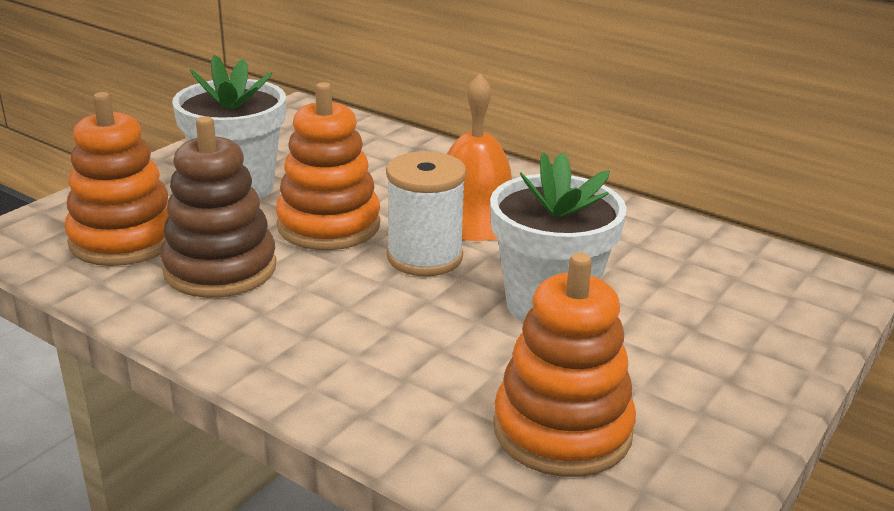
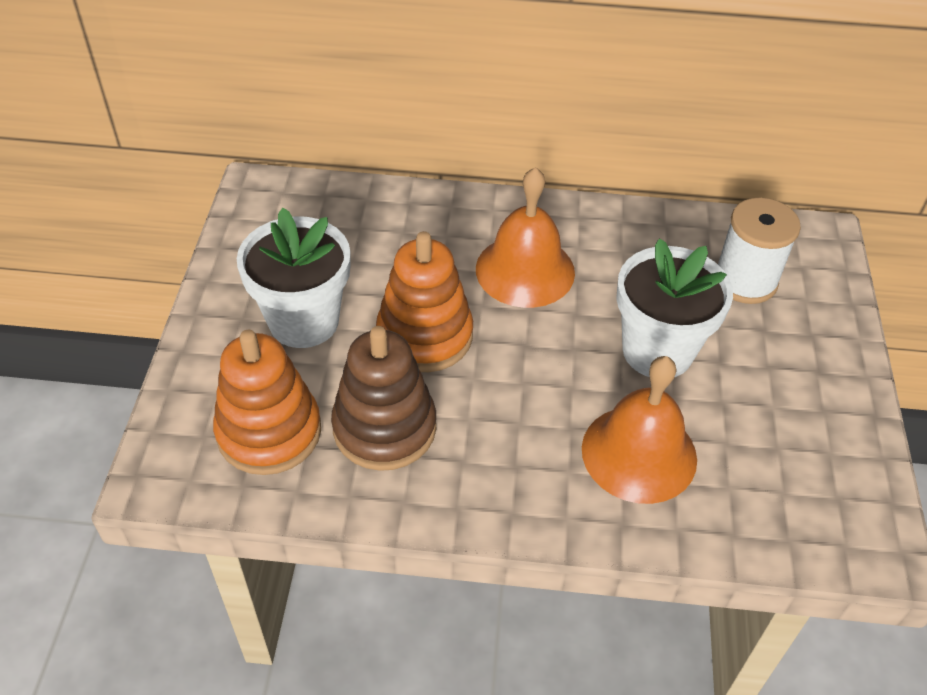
camera: 30 degrees left, 20 degrees up
white spool [386,151,466,276] -> white spool moved to [718,198,801,304]
orange stacking toy [493,253,636,477] -> none
none -> orange bell [582,356,697,504]

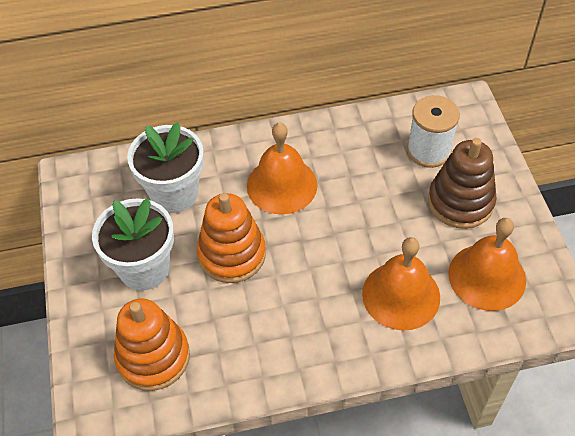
camera: 15 degrees left, 5 degrees up
brown stacking toy [331,326,436,471] -> brown stacking toy moved to [428,138,496,229]
white flower pot [616,238,733,377] -> white flower pot moved to [127,122,204,213]
none -> orange bell [448,218,526,311]

